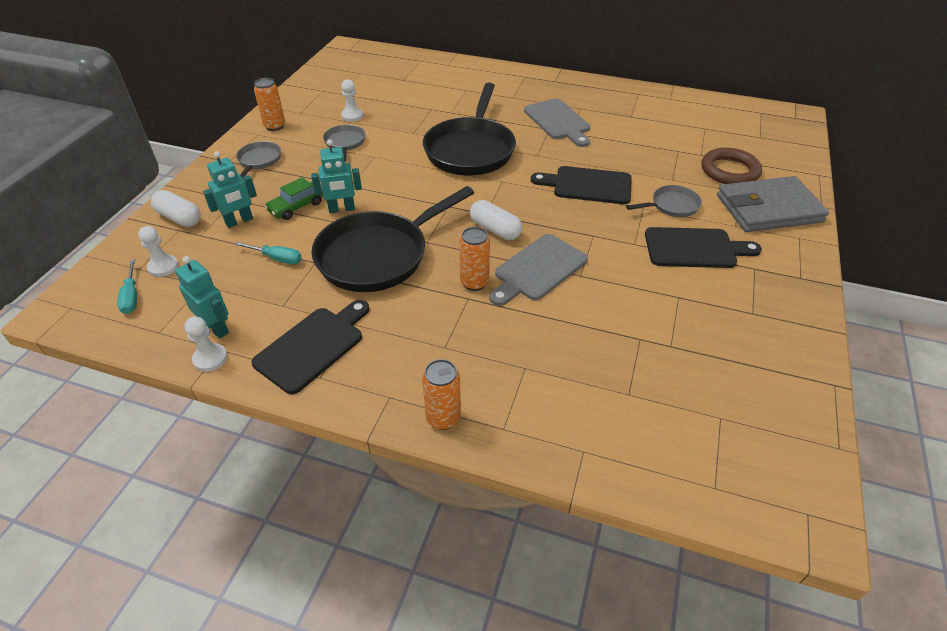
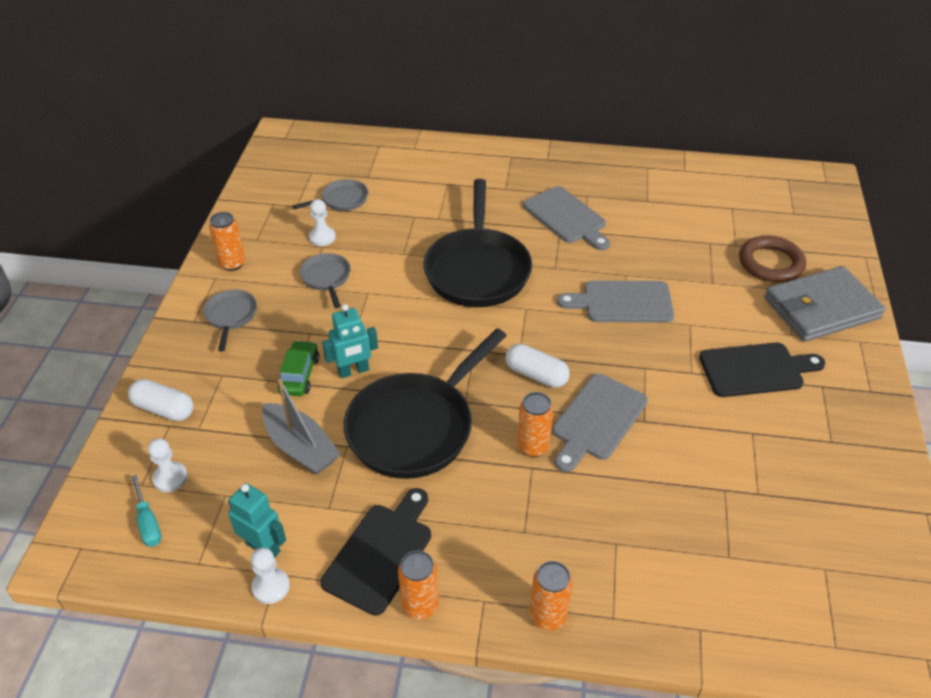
camera: 10 degrees left, 0 degrees up
turquoise robot [203,151,257,228] -> none
turquoise screwdriver [235,242,302,264] -> grey boat [262,379,340,475]
green car [264,177,323,220] -> green car turned 150 degrees clockwise [278,340,319,396]
black cutting board [531,166,632,204] -> grey cutting board [557,281,674,323]
grey pan [626,185,702,217] -> grey pan moved to [293,179,368,211]
none -> orange can [398,550,439,620]

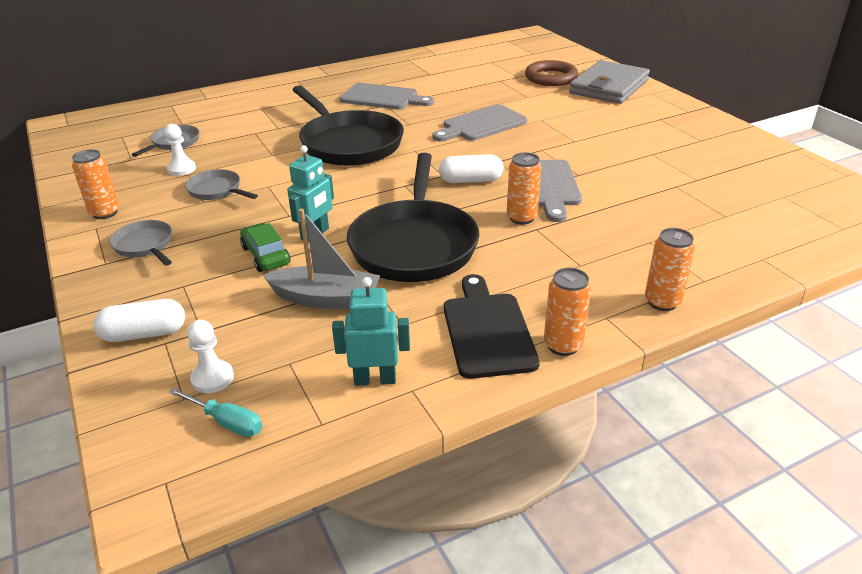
camera: 35 degrees left, 10 degrees down
white pawn [251,547,290,604] -> none
black cutting board [699,343,825,397] -> none

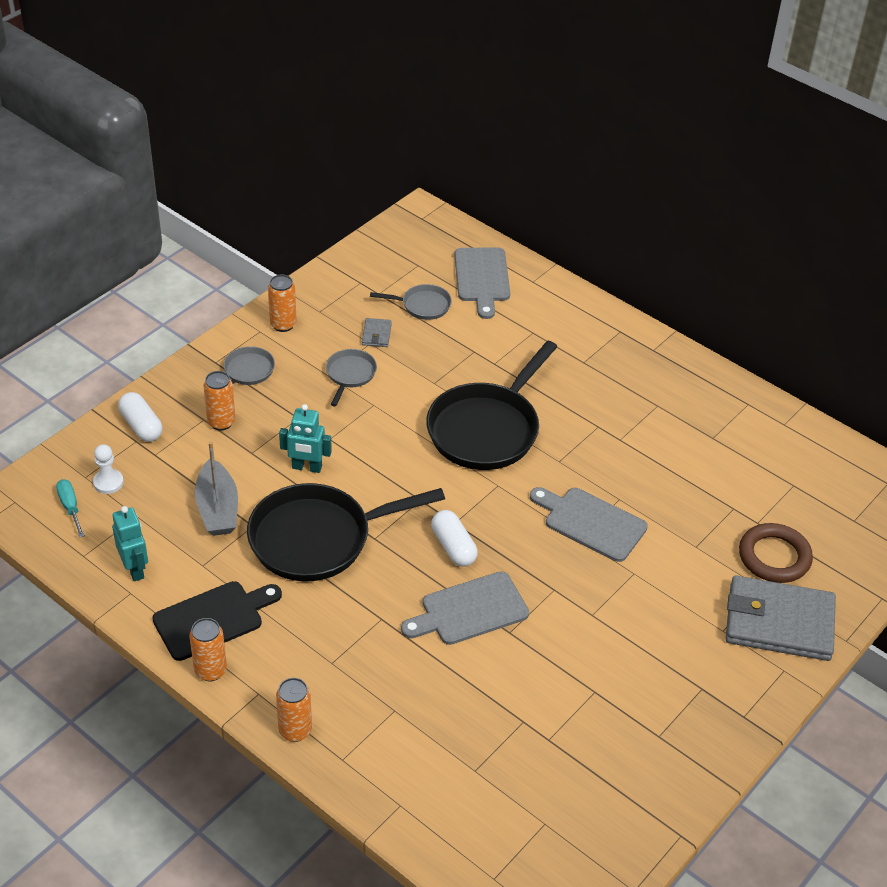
camera: 65 degrees right, 10 degrees up
white pawn [164,124,196,176] -> grey wallet [362,318,392,347]
turquoise screwdriver [169,388,262,437] -> turquoise screwdriver turned 150 degrees clockwise [56,479,85,537]
green car [240,223,290,272] -> none
grey cutting board [340,83,434,109] -> grey cutting board moved to [454,247,510,319]
orange can [507,152,542,224] -> orange can moved to [203,371,236,430]

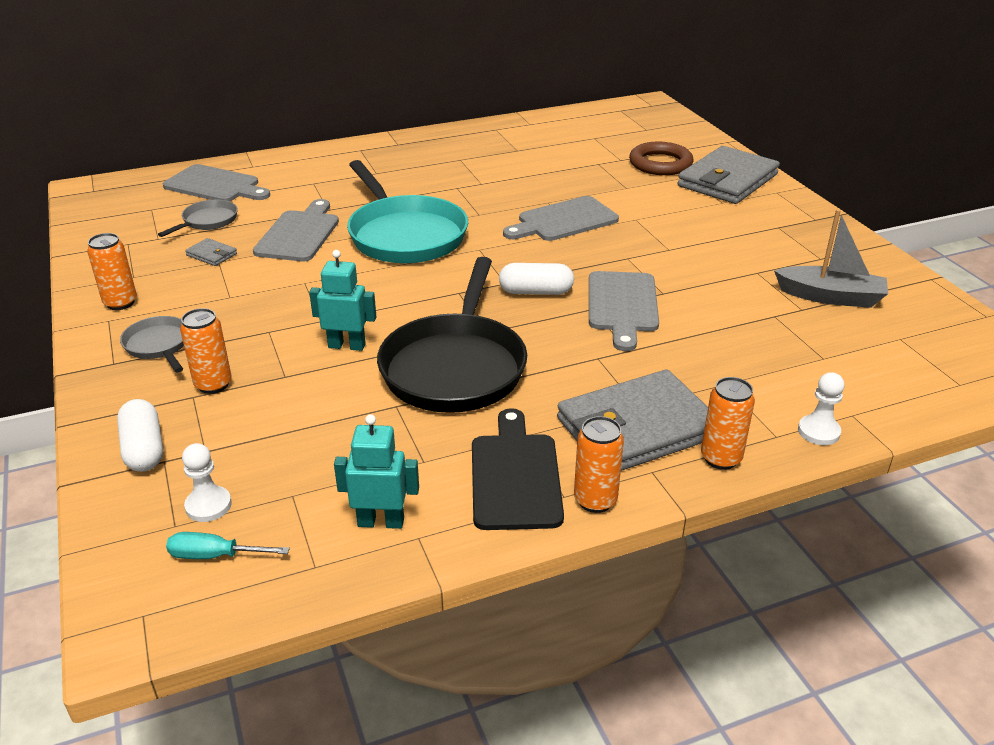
camera: 60 degrees left, 10 degrees down
white capsule [118,392,162,442] -> white capsule turned 75 degrees clockwise [117,399,163,472]
grey boat [195,441,238,536] -> grey boat moved to [774,209,888,308]
turquoise robot [279,404,332,473] -> turquoise robot turned 120 degrees counterclockwise [309,250,376,351]
grey pan [326,349,377,407] -> none
black pan [426,341,557,470] -> turquoise pan [347,160,468,263]
none -> grey cutting board [253,199,339,261]
none -> grey wallet [557,369,708,471]
none -> white pawn [798,372,844,445]

